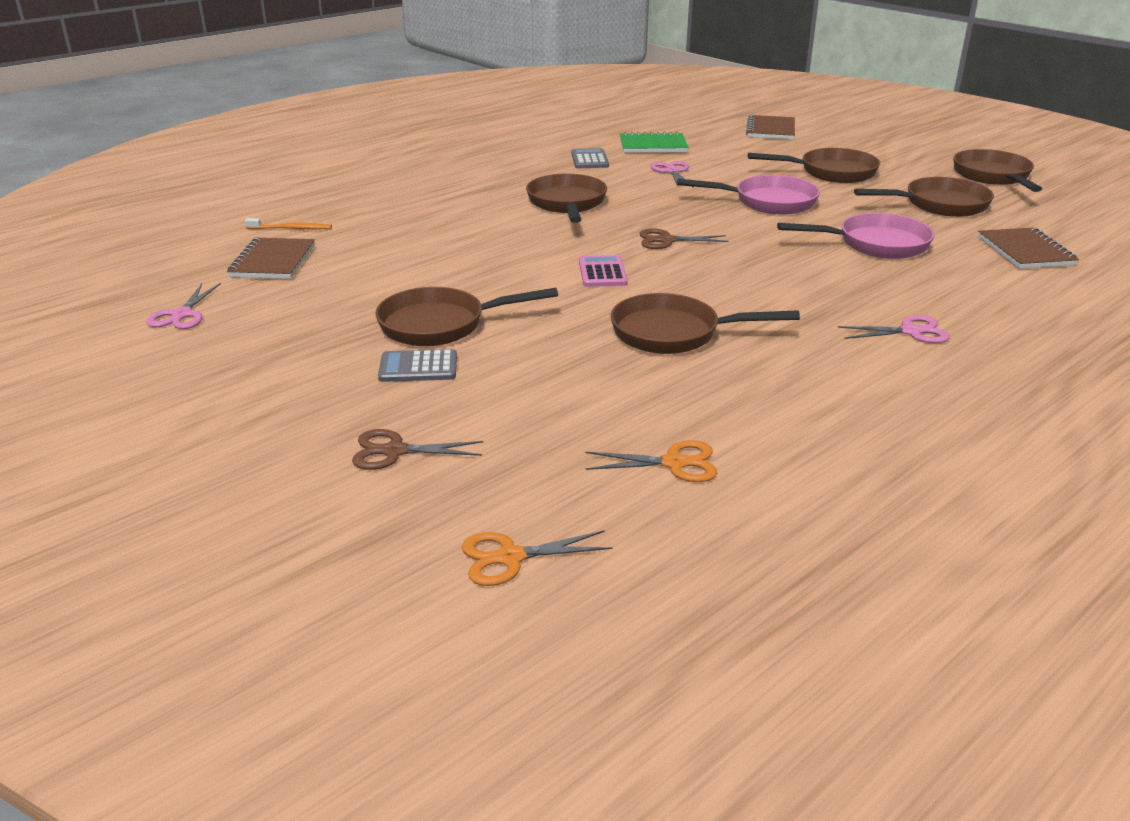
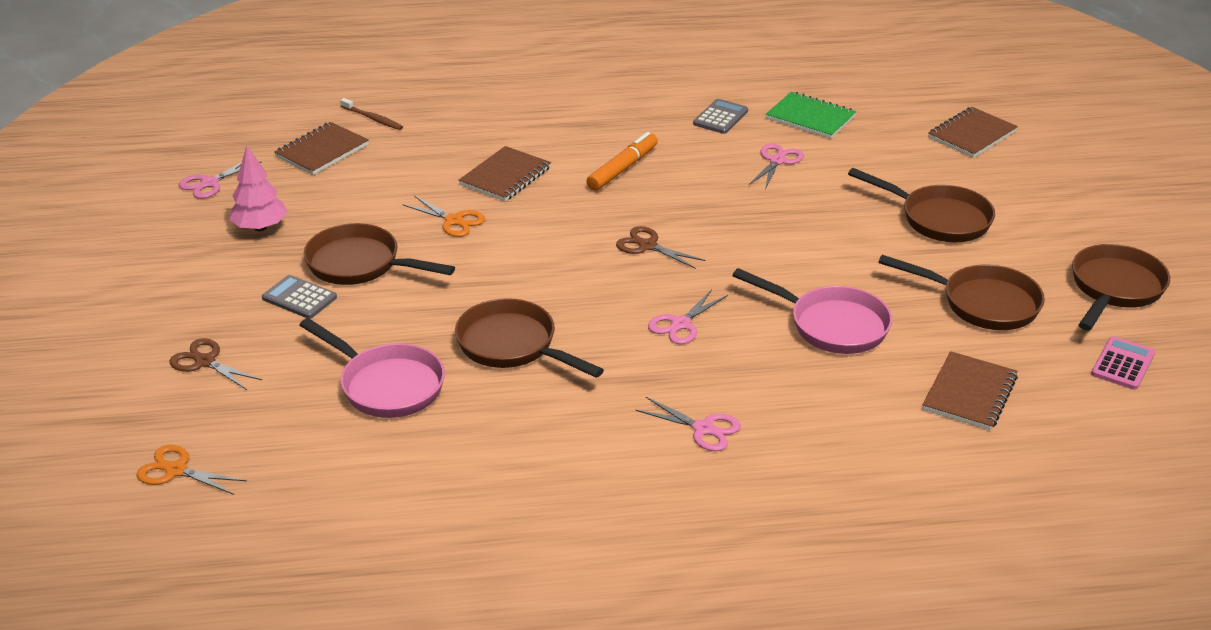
camera: 35 degrees right, 5 degrees up
orange toothbrush [245,218,332,229] -> brown toothbrush [340,98,403,130]
brown pan [526,174,607,223] -> orange marker [587,132,658,191]
pink calculator [579,255,628,287] -> pink calculator moved to [1091,336,1155,390]
orange scissors [585,440,717,482] -> orange scissors moved to [402,196,485,237]
pink pan [677,175,820,215] -> pink pan moved to [300,318,445,418]
none -> pink tree [229,146,287,231]
none -> brown notebook [459,146,551,202]
none -> pink scissors [648,289,728,345]

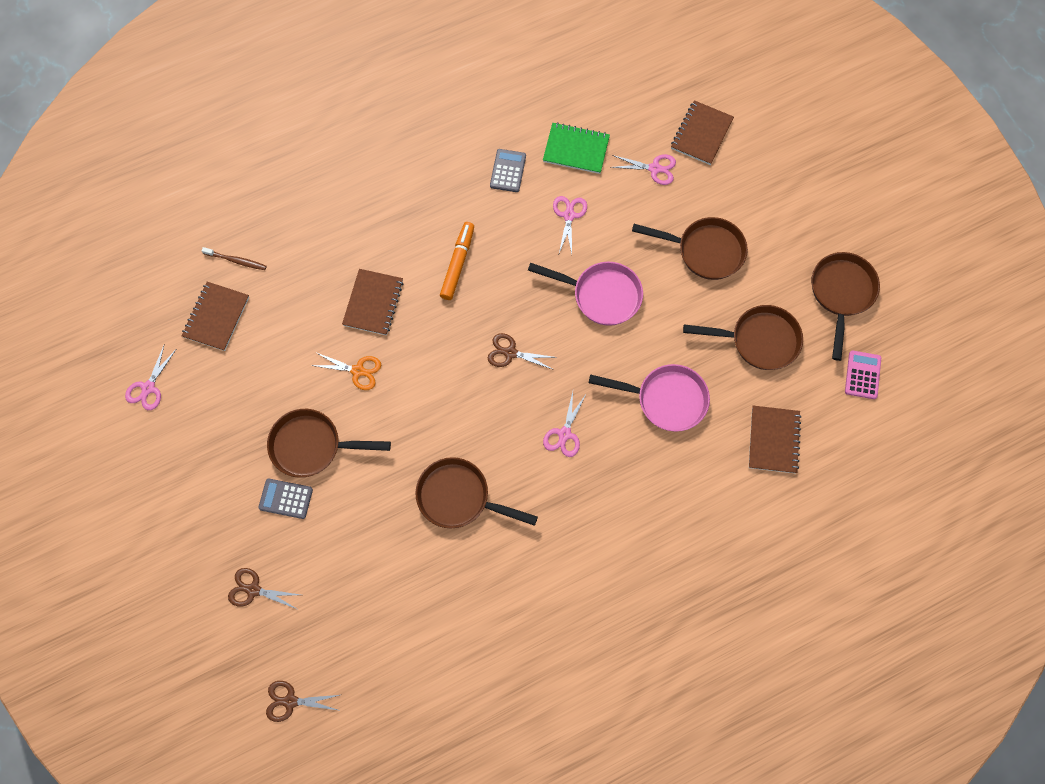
camera: 20 degrees left, 35 degrees up
orange scissors [136,445,247,495] -> brown scissors [266,681,341,722]
pink tree [229,146,287,231] -> none
pink pan [300,318,445,418] -> pink pan moved to [528,262,643,326]
pink scissors [635,397,741,451] -> pink scissors moved to [610,154,676,185]

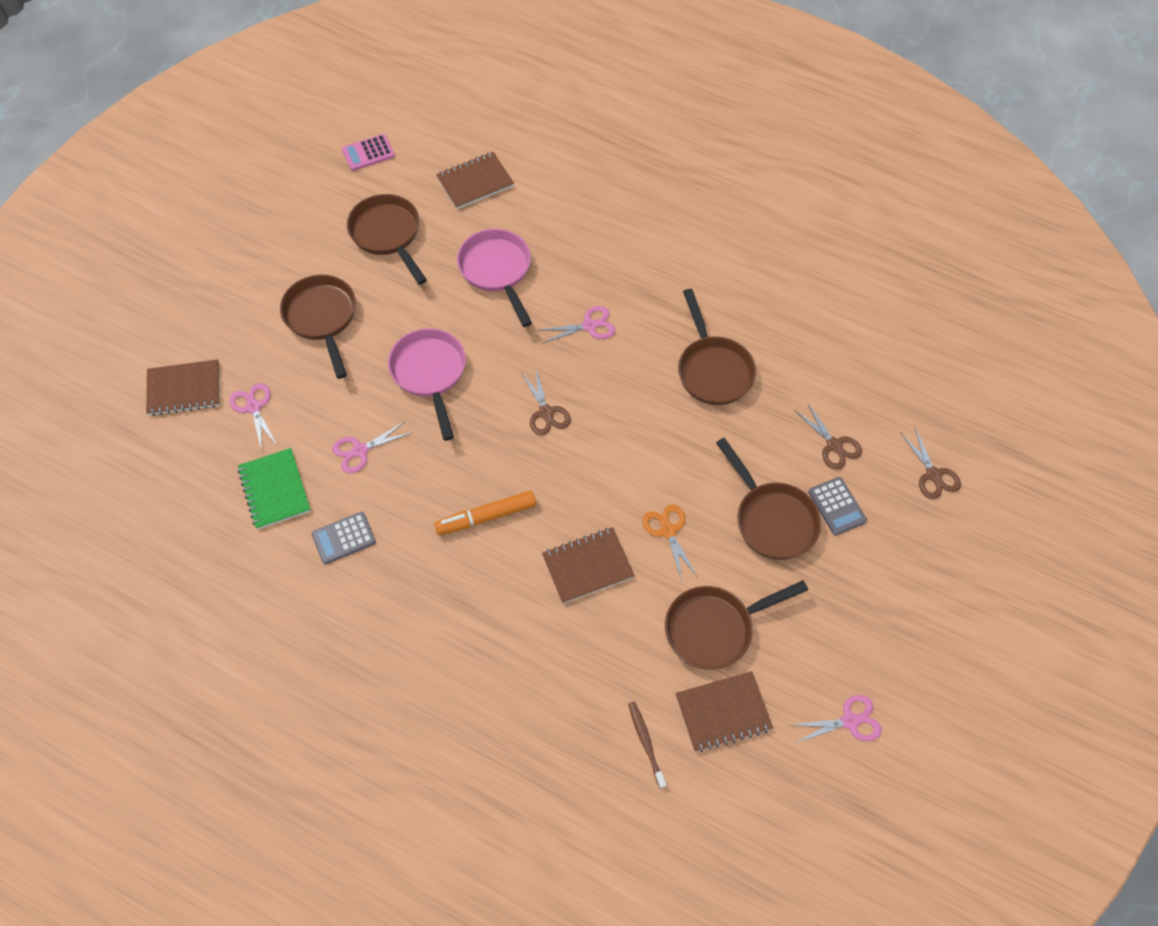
camera: 125 degrees left, 10 degrees down
brown scissors [266,681,341,722] -> brown scissors moved to [794,402,862,470]
brown pan [812,252,880,361] -> brown pan moved to [665,580,808,670]

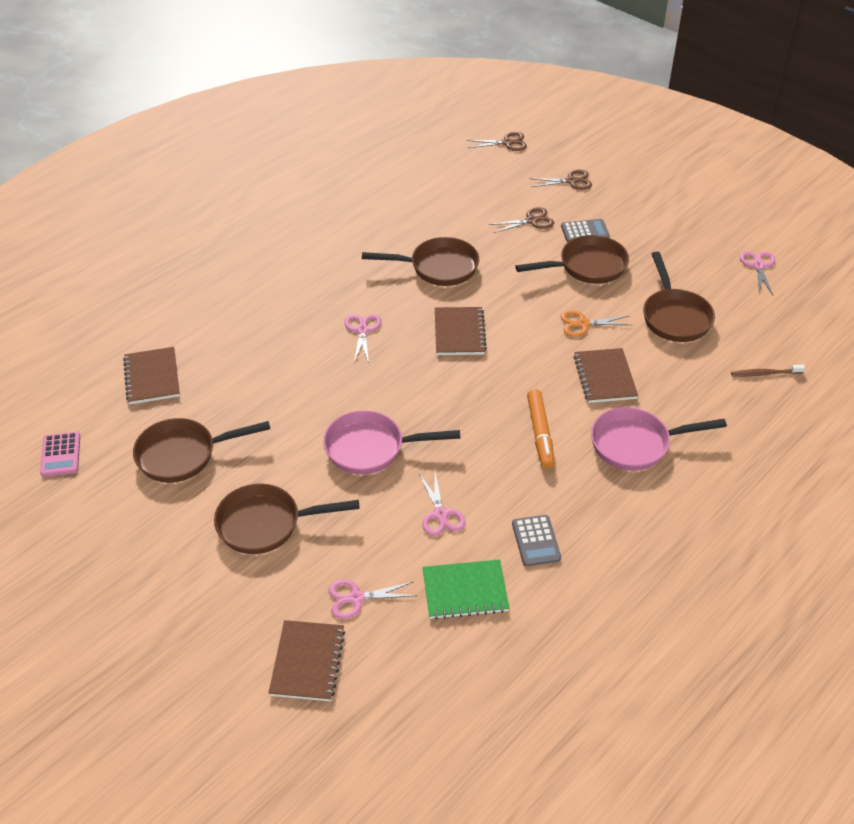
camera: 75 degrees left, 15 degrees down
pink pan [457,229,532,327] -> pink pan moved to [591,407,727,471]
brown scissors [521,368,571,436] -> brown scissors moved to [467,132,527,151]
brown notebook [675,671,773,752] -> brown notebook moved to [435,307,487,355]

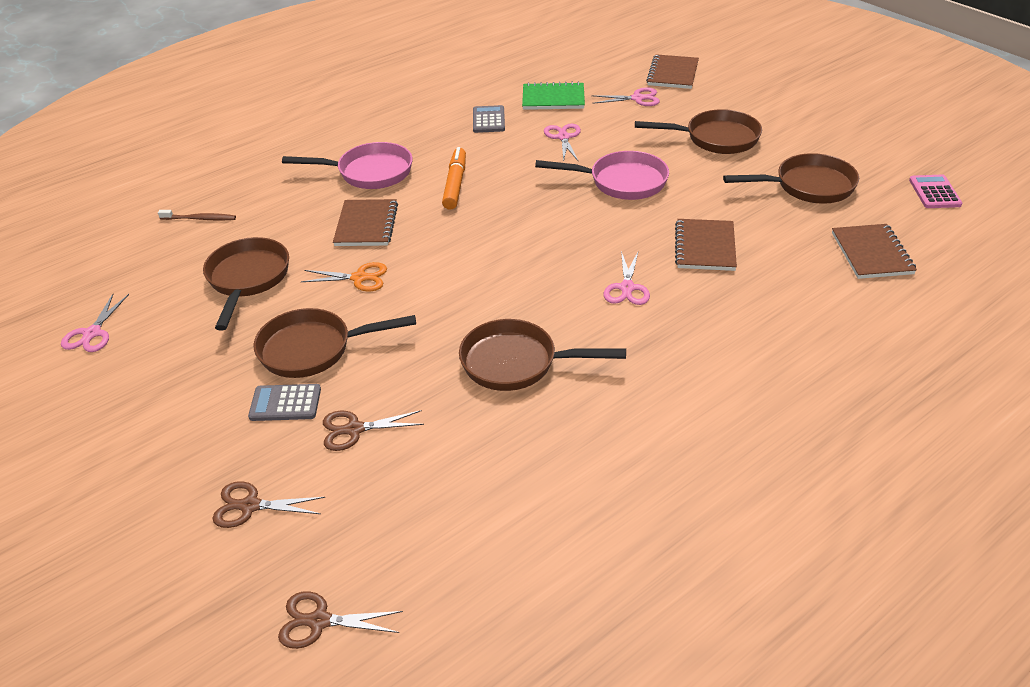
camera: 170 degrees left, 5 degrees down
brown notebook [435,307,487,355] -> brown notebook moved to [675,219,737,271]

